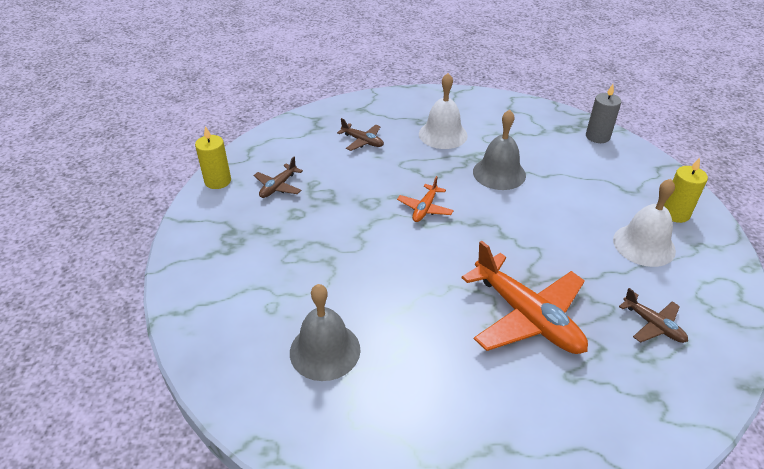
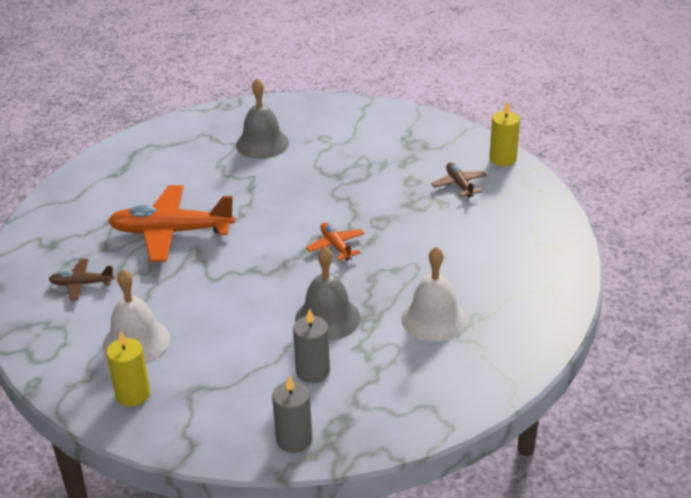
camera: 130 degrees right, 5 degrees down
brown plane [337,118,384,151] -> none
none -> grey candle [293,308,330,383]

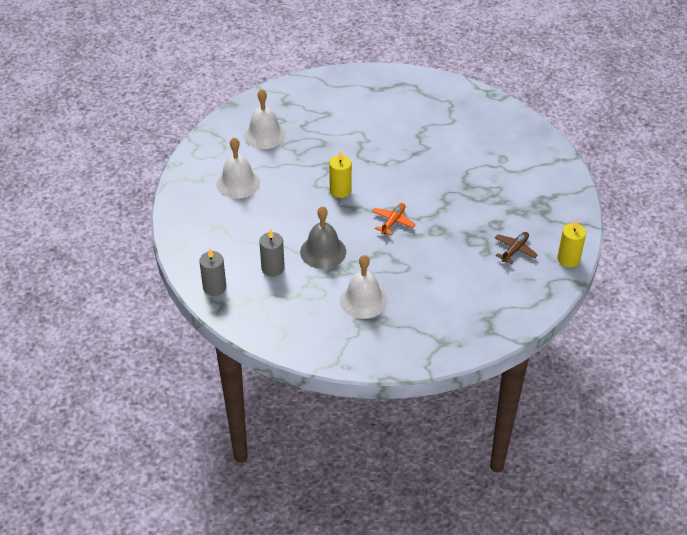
camera: 55 degrees right, 10 degrees up
brown plane [49,259,114,301] -> white bell [244,89,286,149]
yellow candle [106,331,150,407] -> yellow candle moved to [329,151,352,198]
orange plane [108,185,235,262] -> none
grey bell [236,78,289,159] -> none

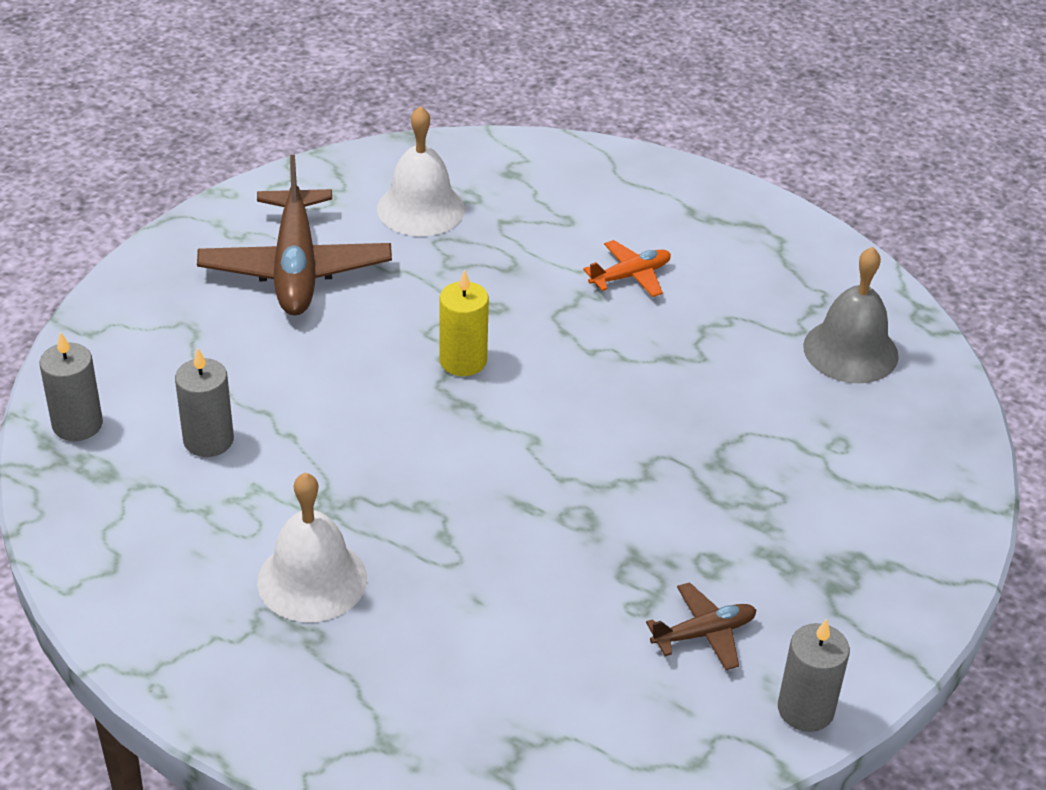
camera: 30 degrees right, 5 degrees down
white bell [216,137,260,199] -> brown plane [197,155,392,315]
grey bell [300,206,346,269] -> grey bell moved to [803,247,899,383]
orange plane [372,203,416,235] -> orange plane moved to [583,240,671,297]
yellow candle [557,220,586,267] -> grey candle [778,619,850,732]

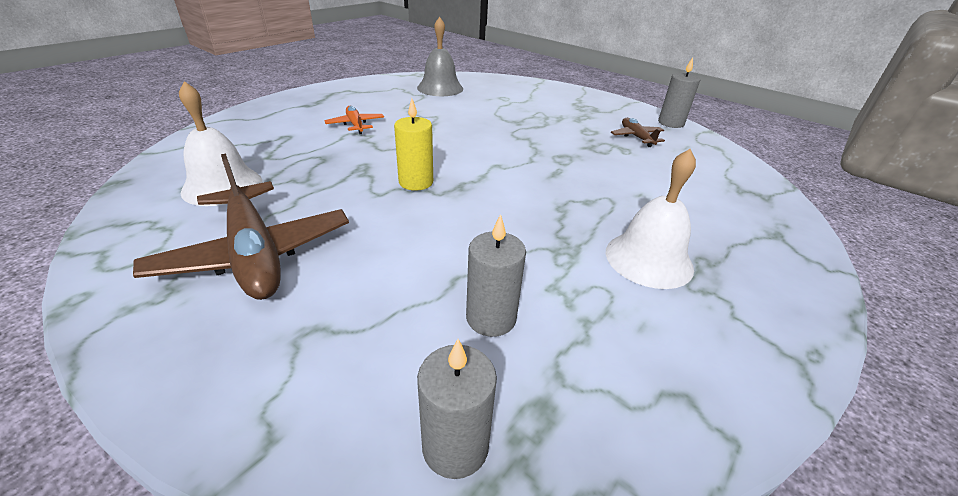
camera: 85 degrees left, 5 degrees down
brown plane [197,155,392,315] -> brown plane turned 60 degrees clockwise [133,154,349,300]

